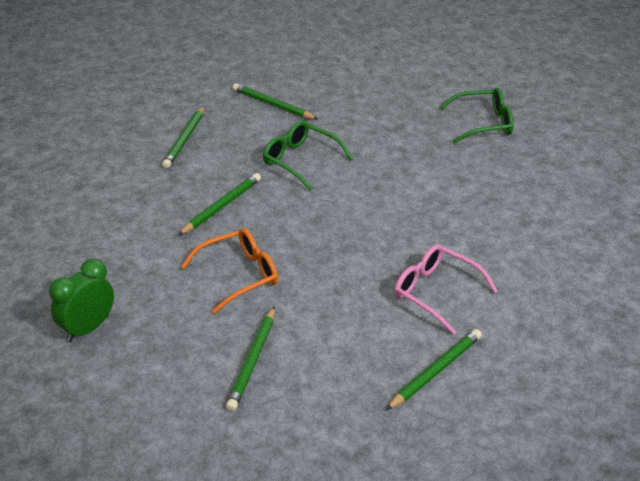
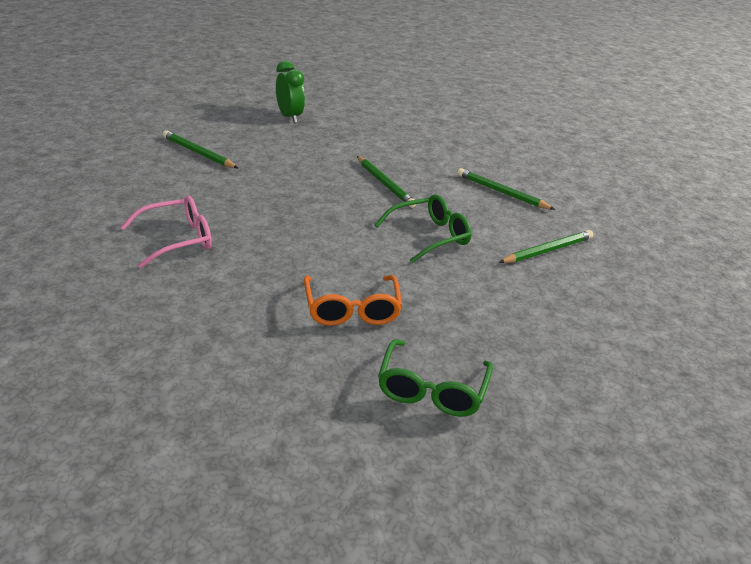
camera: 110 degrees right, 5 degrees down
orange glasses [181,228,278,314] -> orange glasses moved to [304,275,402,326]
green pencil [386,329,482,410] -> none

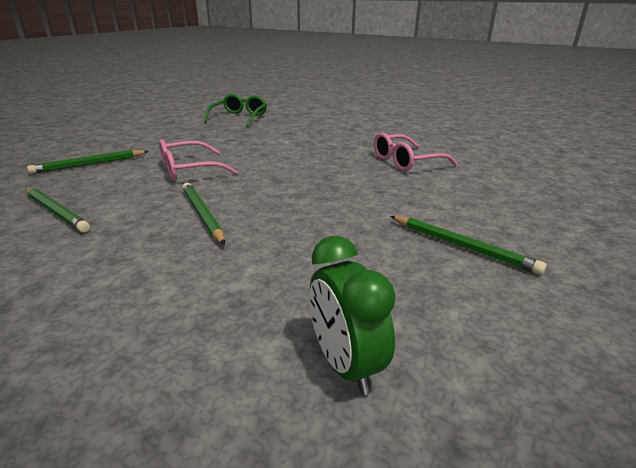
camera: 175 degrees left, 5 degrees down
orange glasses [304,275,402,326] -> none
green glasses [375,194,472,263] -> pink glasses [159,139,238,181]

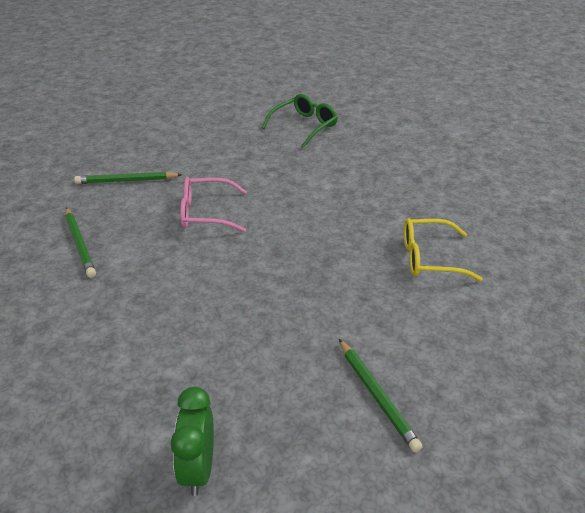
camera: 25 degrees right, 10 degrees up
green pencil [182,183,225,245] -> none
pink glasses [374,132,458,171] -> yellow glasses [404,218,483,281]

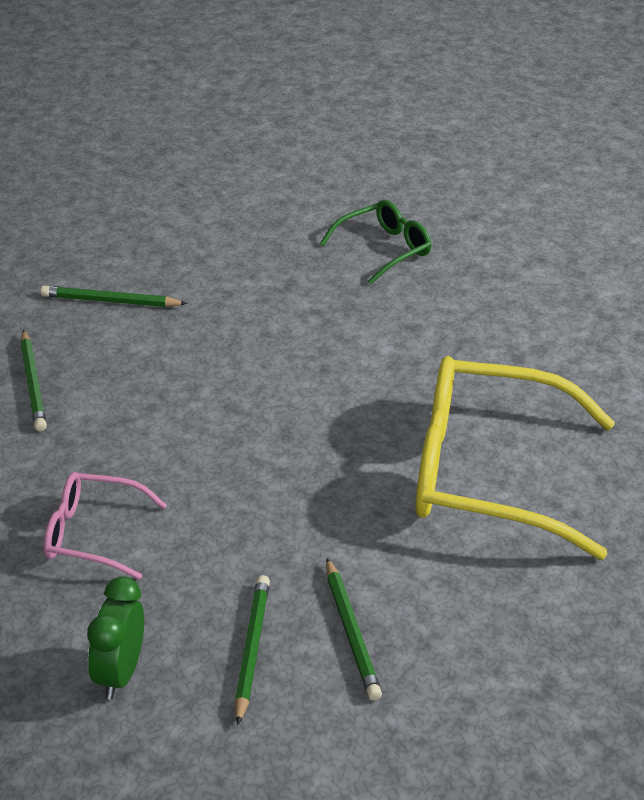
camera: 10 degrees right, 0 degrees up
pink glasses [180,177,247,232] -> pink glasses moved to [44,472,167,579]
yellow glasses [404,218,483,281] -> yellow glasses [415,356,615,560], size x2.01
none -> green pencil [235,575,270,725]

